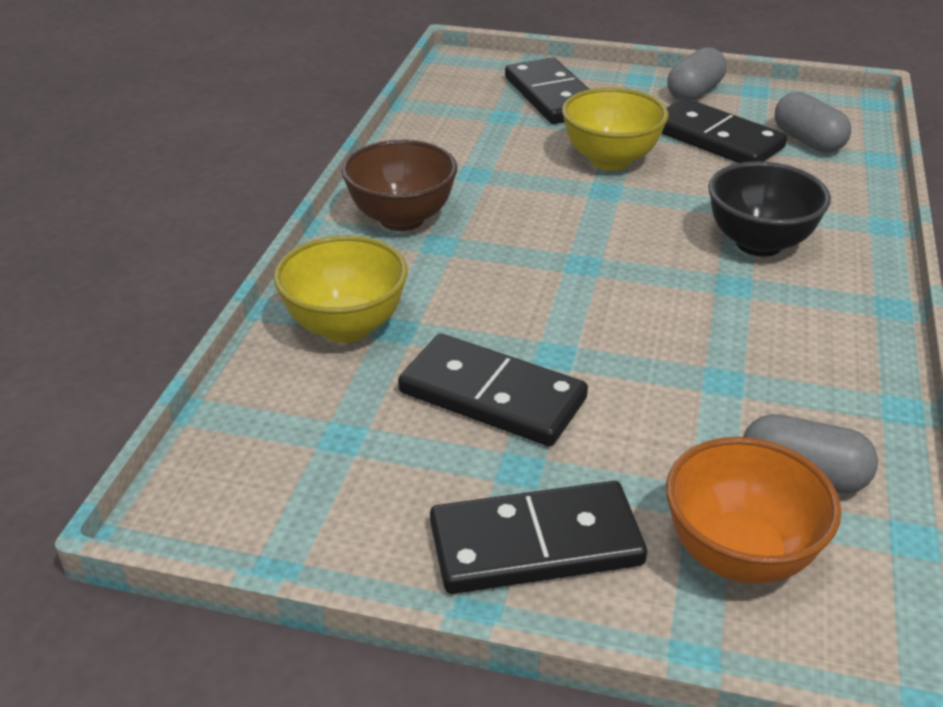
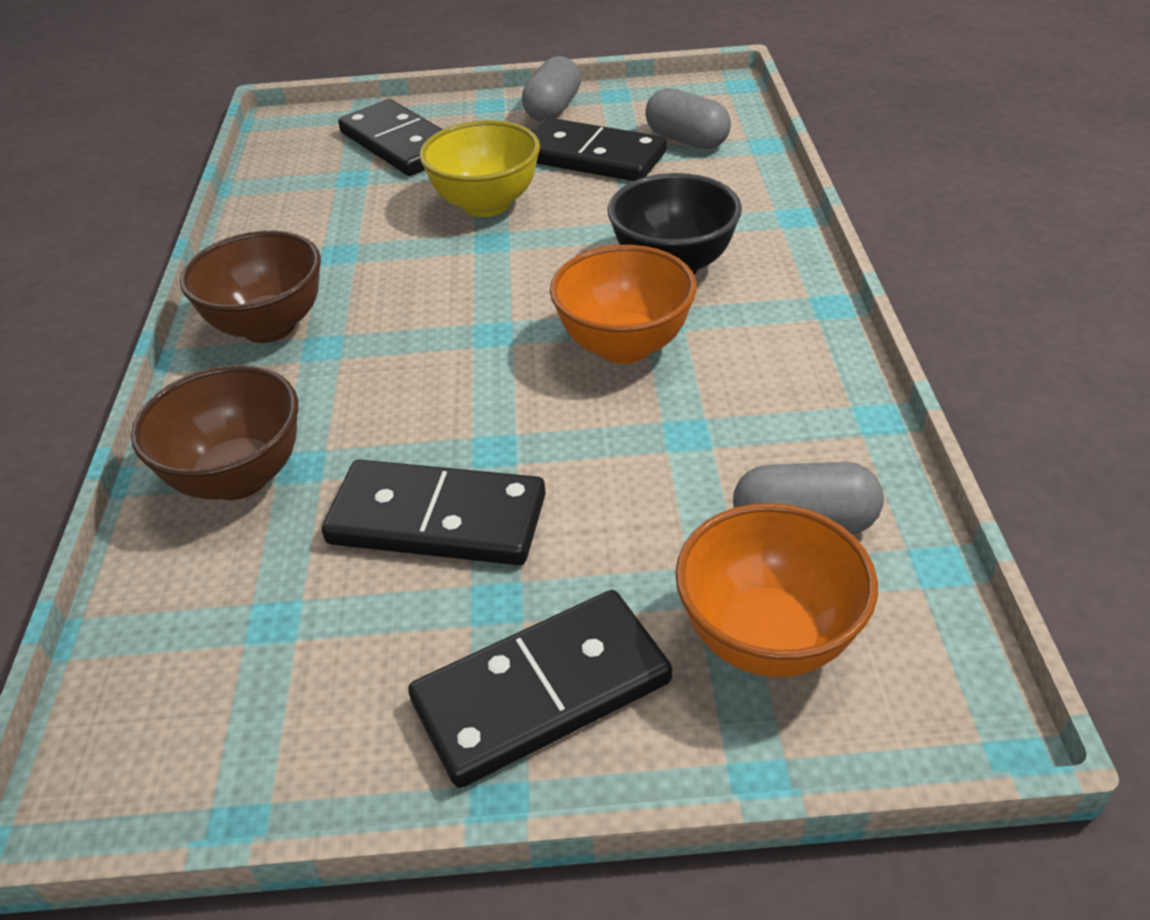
camera: 15 degrees left, 5 degrees up
yellow bowl [274,235,408,343] -> brown bowl [131,365,298,500]
none -> orange bowl [550,245,697,364]

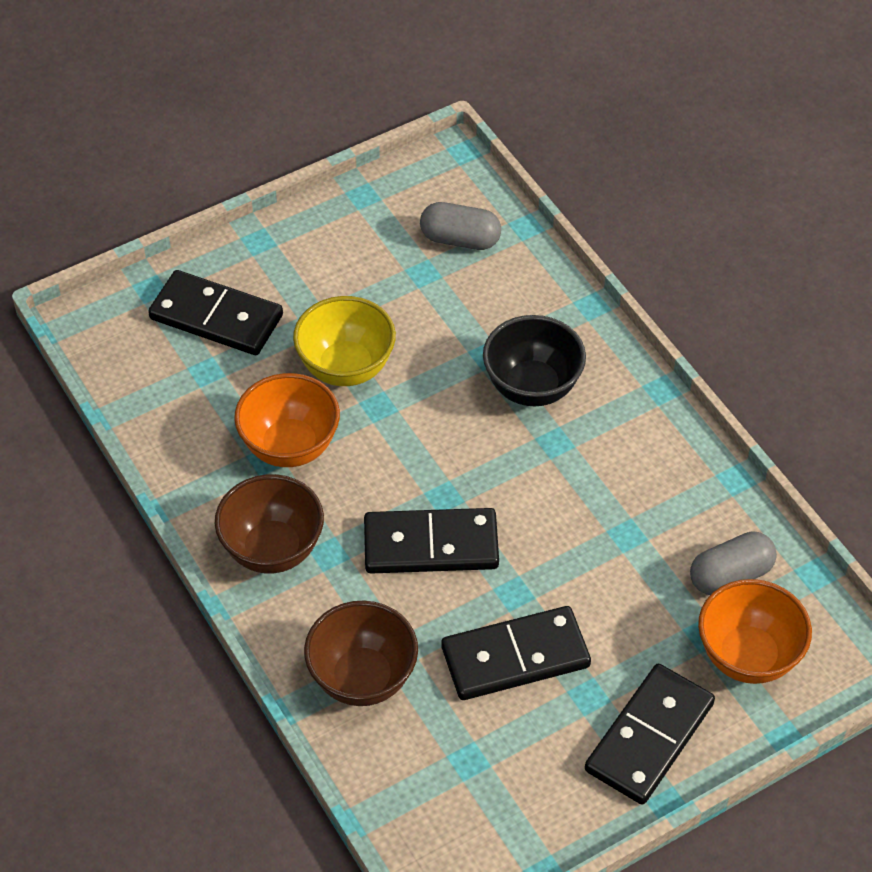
camera: 30 degrees left, 10 degrees up
grey capsule [522,56,581,121] -> none
black domino [532,117,667,181] -> black domino moved to [364,508,499,574]
orange bowl [550,245,697,364] -> orange bowl moved to [234,373,340,467]

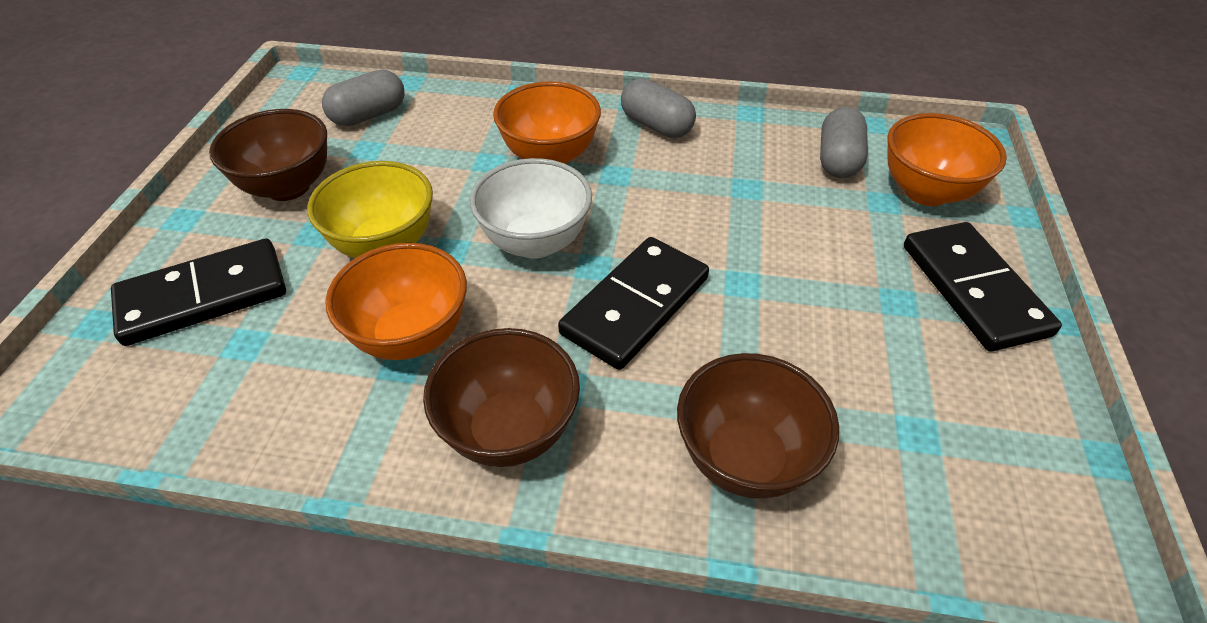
camera: 50 degrees left, 5 degrees down
black domino [441,606,591,700] -> none
black bowl [483,315,586,406] -> orange bowl [493,82,601,164]
none -> brown bowl [209,109,327,201]
none -> white bowl [470,158,592,259]
none -> grey capsule [621,78,696,138]

